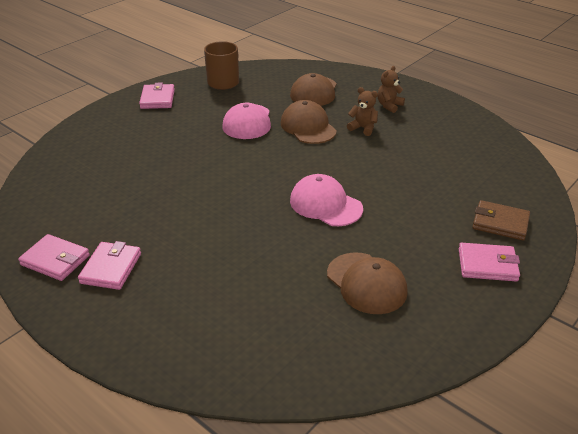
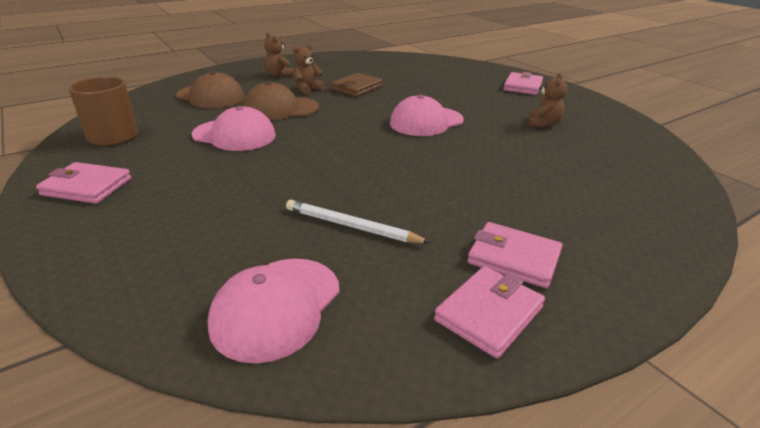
camera: 75 degrees left, 5 degrees down
brown cap [327,252,408,314] -> brown teddy bear [528,73,567,128]
brown wallet [472,200,530,241] -> brown wallet moved to [331,73,383,97]
none -> pink cap [208,259,340,363]
none -> white pencil [286,200,431,244]

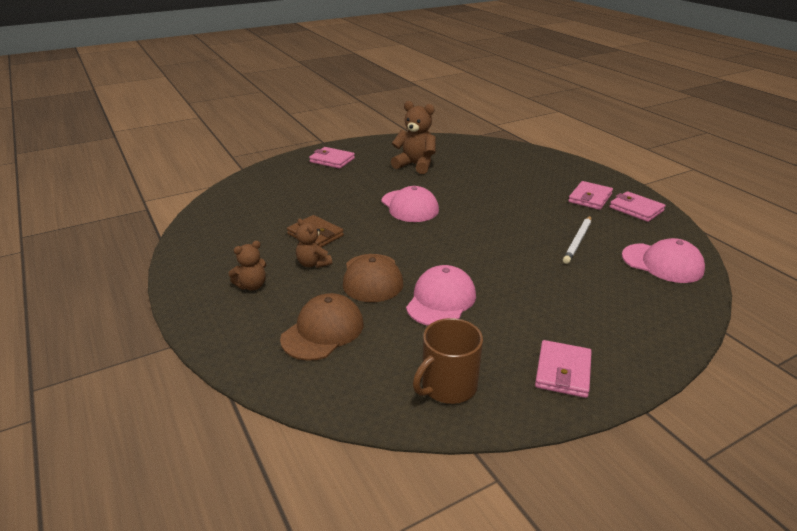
camera: 85 degrees left, 0 degrees up
brown teddy bear [528,73,567,128] -> brown teddy bear [391,101,436,174], size x1.67

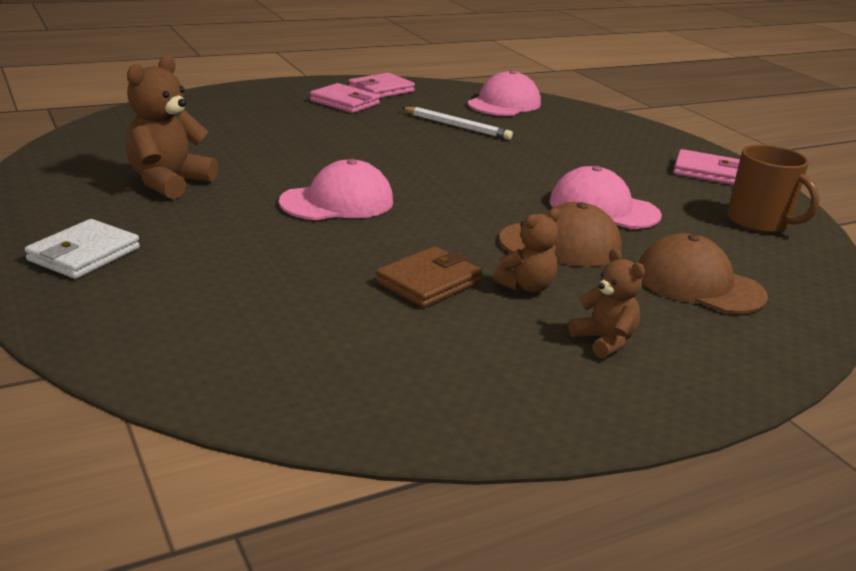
camera: 90 degrees left, 5 degrees down
pink wallet [309,147,355,169] -> white wallet [25,219,140,279]

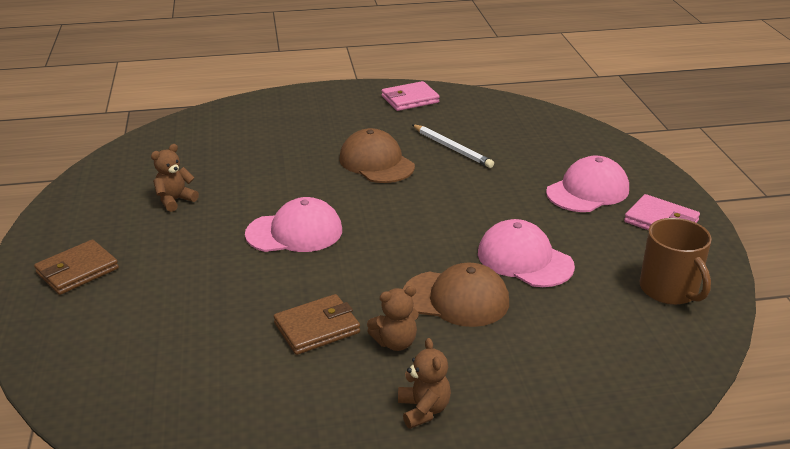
camera: 20 degrees right, 5 degrees up
white wallet [25,219,140,279] -> brown wallet [34,240,119,295]
brown teddy bear [126,55,218,199] -> brown teddy bear [151,144,199,212], size x0.60
pink wallet [310,83,380,113] -> none
pink cap [468,70,541,116] -> pink cap moved to [546,156,629,212]
brown cap [638,233,768,314] -> brown cap moved to [339,128,415,183]

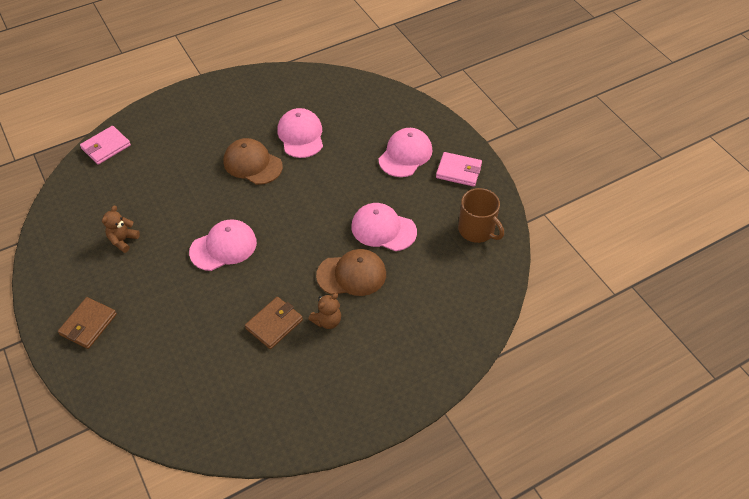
camera: 20 degrees left, 20 degrees up
pink wallet [381,81,440,111] -> pink wallet moved to [80,126,131,165]
brown teddy bear [398,338,451,429] -> none
white pencil [412,124,494,168] -> pink cap [277,108,323,158]

